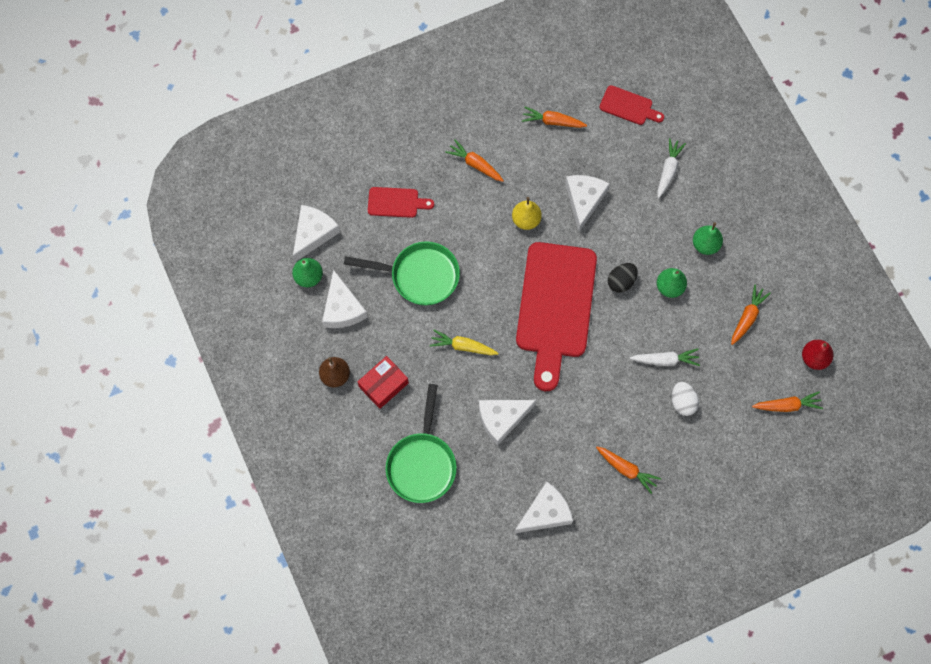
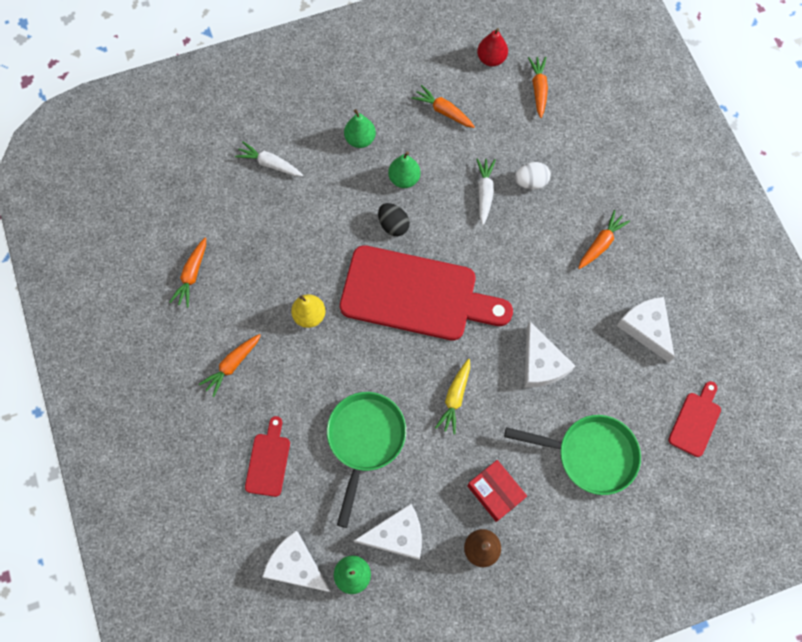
camera: 85 degrees left, 0 degrees up
white cheese [565,175,610,232] -> none
red cutting board [599,85,664,125] -> red cutting board moved to [668,381,721,457]

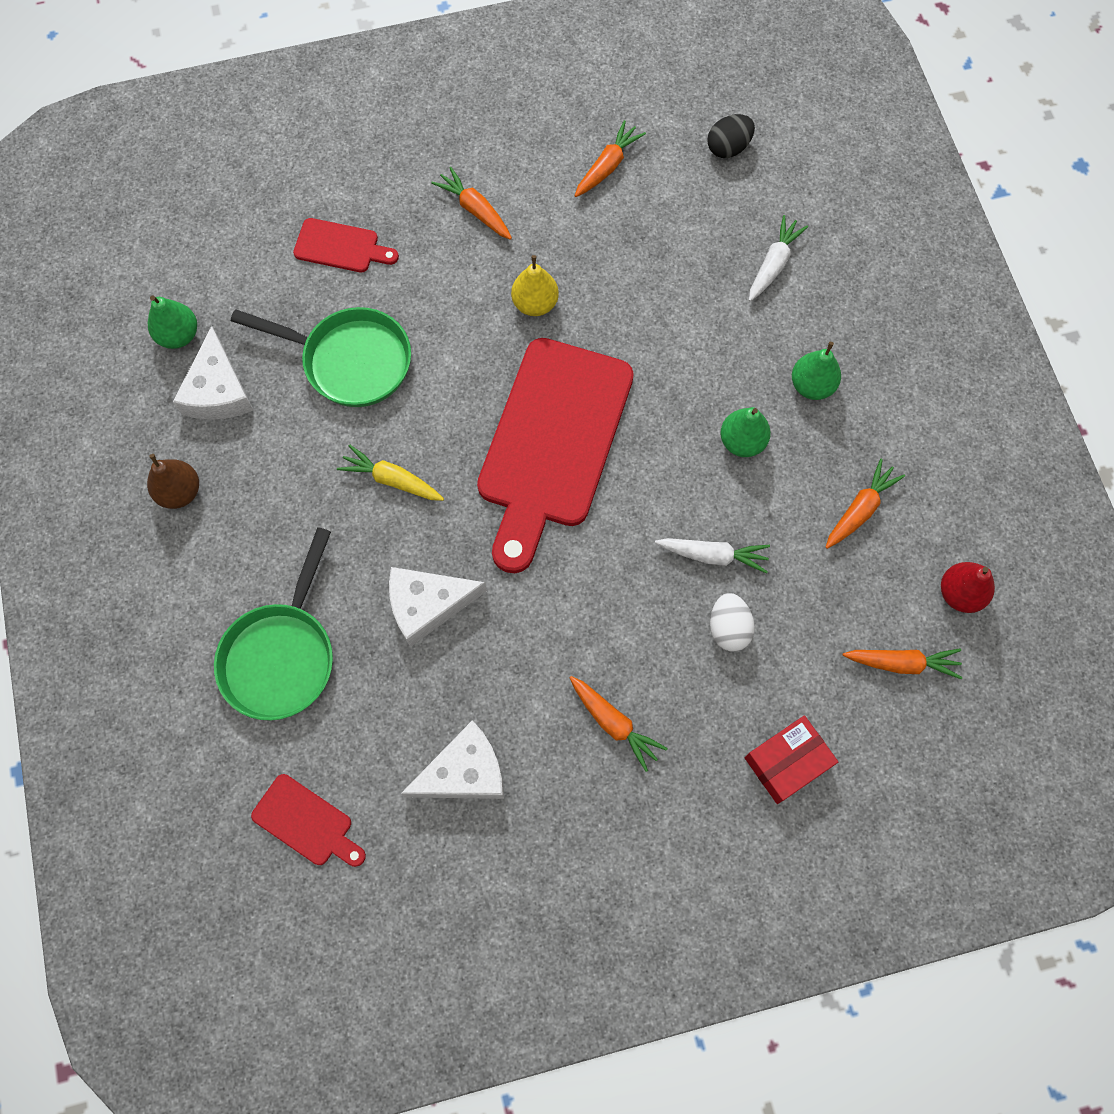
camera: 95 degrees right, 0 degrees up
orange carrot [170,238,206,307] -> orange carrot turned 105 degrees clockwise [574,120,646,197]
white cheese [262,531,331,592] -> none
black egg [378,203,410,236] -> black egg moved to [707,114,755,158]
red box [467,460,527,522] -> red box moved to [745,716,838,804]

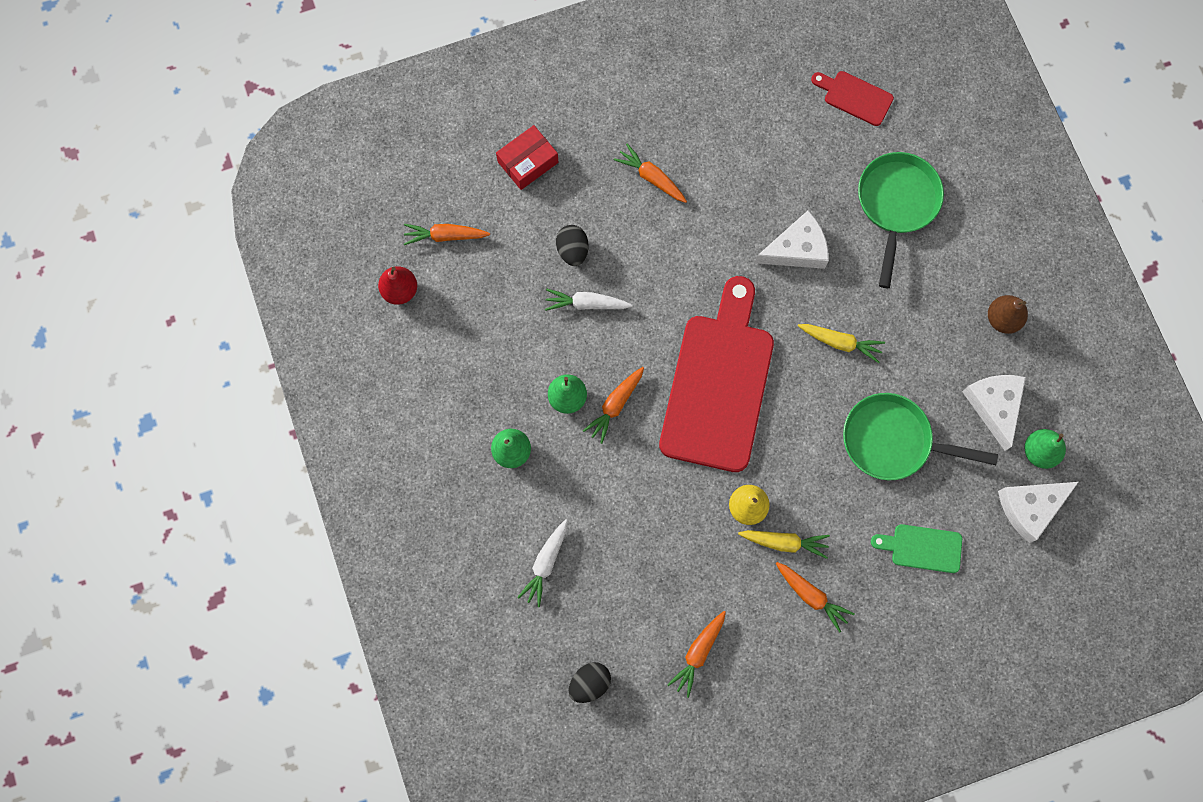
camera: 175 degrees right, 5 degrees up
red cutting board [293,218,399,272] -> green cutting board [871,524,962,573]
white cheese [401,720,504,799] -> white cheese moved to [998,482,1078,543]
white egg [710,593,755,651] -> black egg [556,225,588,266]
orange carrot [826,459,905,549] -> orange carrot moved to [583,367,644,444]
none -> yellow carrot [738,530,830,559]

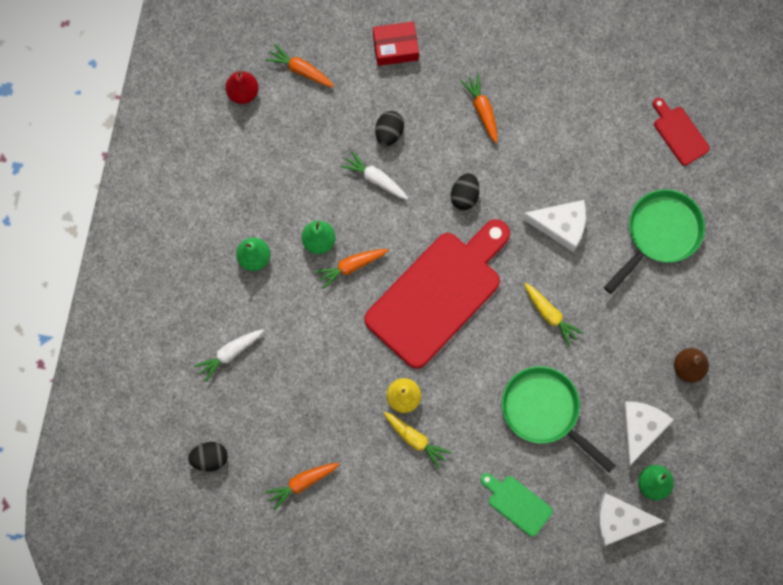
camera: 30 degrees right, 0 degrees up
orange carrot [776,562,855,633] -> none
none -> black egg [451,173,480,210]

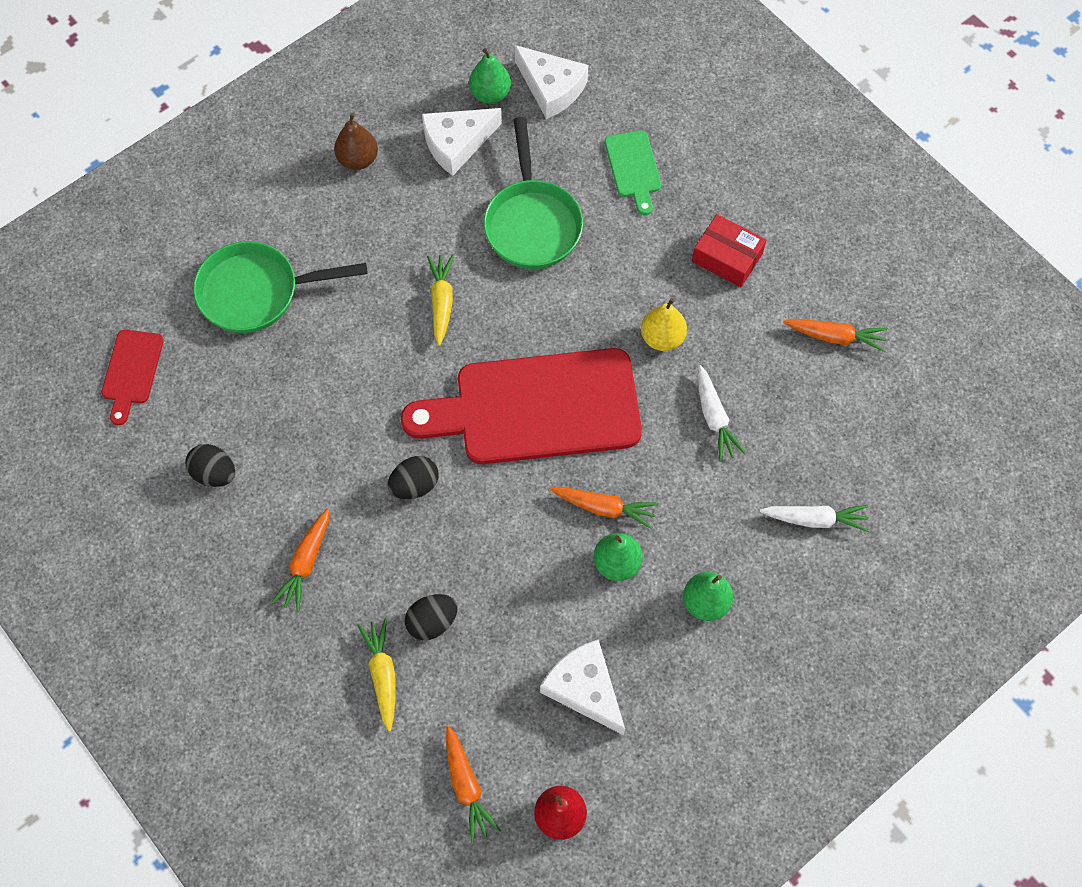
camera: 140 degrees left, 10 degrees down
black egg [188,442,228,472] -> black egg moved to [185,444,235,487]
white carrot [340,151,408,200] -> white carrot moved to [698,365,746,461]
red box [373,21,419,66] -> red box moved to [692,214,766,287]
yellow carrot [384,412,452,469] -> yellow carrot moved to [357,618,396,731]
white cheese [522,200,586,253] -> white cheese moved to [540,639,625,735]

